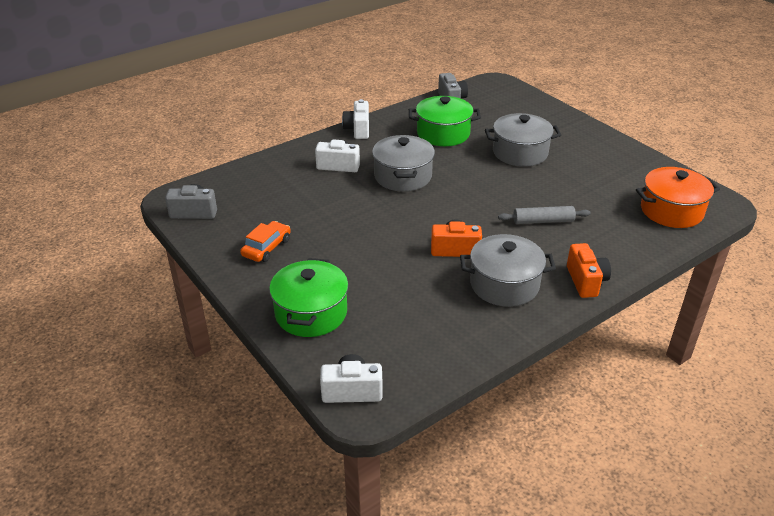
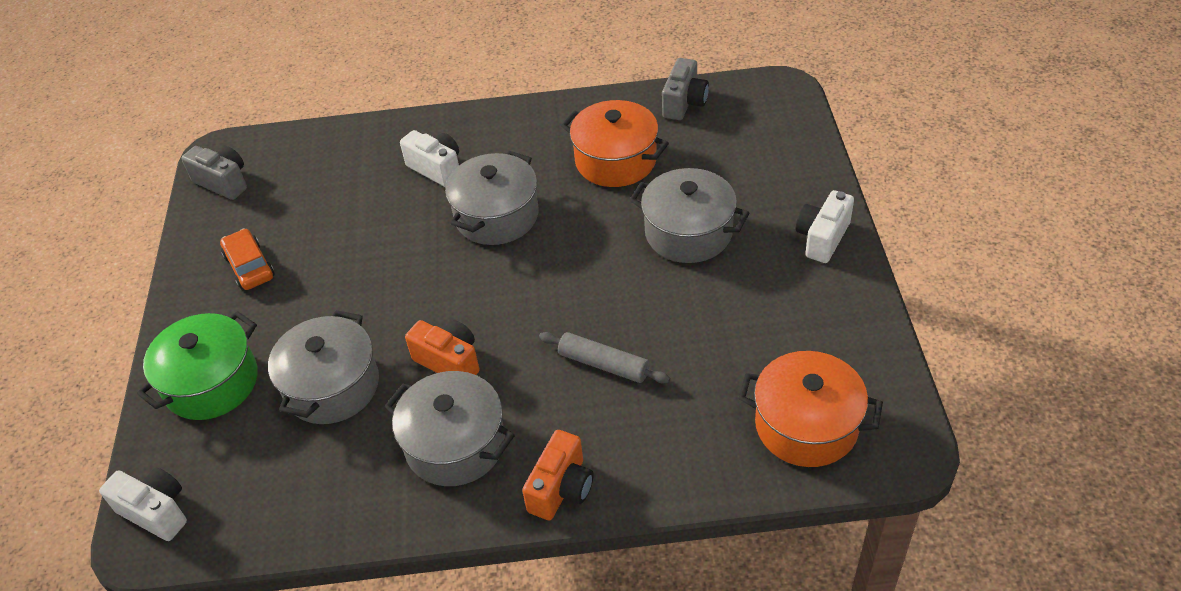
camera: 35 degrees right, 10 degrees up
orange car [240,221,291,262] -> orange car turned 90 degrees counterclockwise [220,229,275,290]
white camera [342,99,369,139] -> white camera moved to [796,190,854,263]
green pot [409,96,481,146] -> orange pot [561,100,669,187]
none -> grey pot [268,310,379,424]

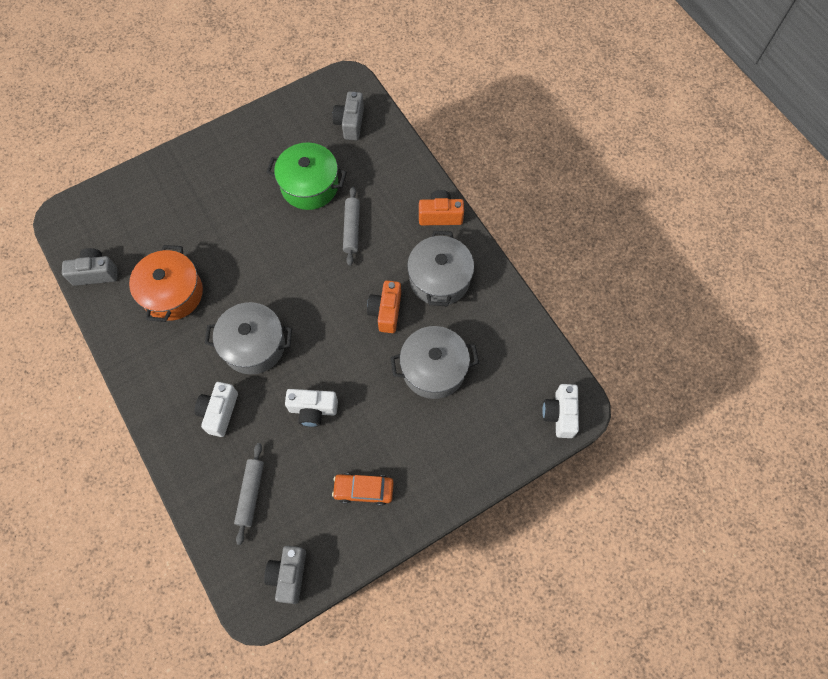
camera: 120 degrees left, 20 degrees up
green pot [137,311,258,420] -> green pot moved to [266,143,347,210]
orange car [220,229,275,290] -> orange car turned 60 degrees clockwise [332,473,394,506]
grey pot [630,168,749,263] -> none
orange pot [739,351,883,467] -> grey camera [332,92,364,140]
white camera [796,190,854,263] -> white camera moved to [285,389,338,427]
none -> grey rolling pin [234,443,264,545]

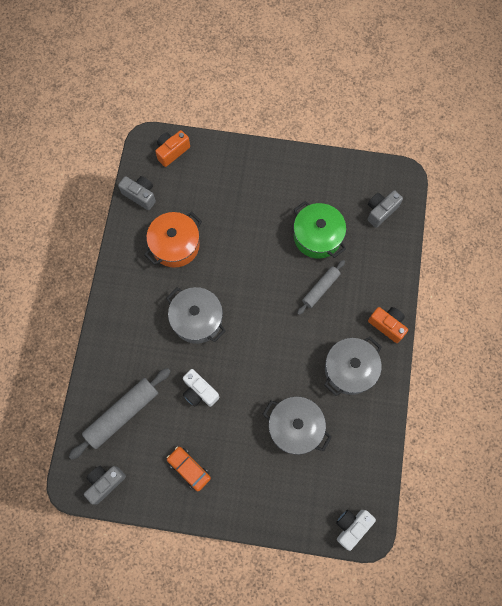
camera: 40 degrees right, 5 degrees up
white camera [194,382,238,437] -> none
grey rolling pin [234,443,264,545] -> grey rolling pin [69,368,171,460], size x1.65
orange camera [367,280,401,333] -> orange camera moved to [155,130,190,167]

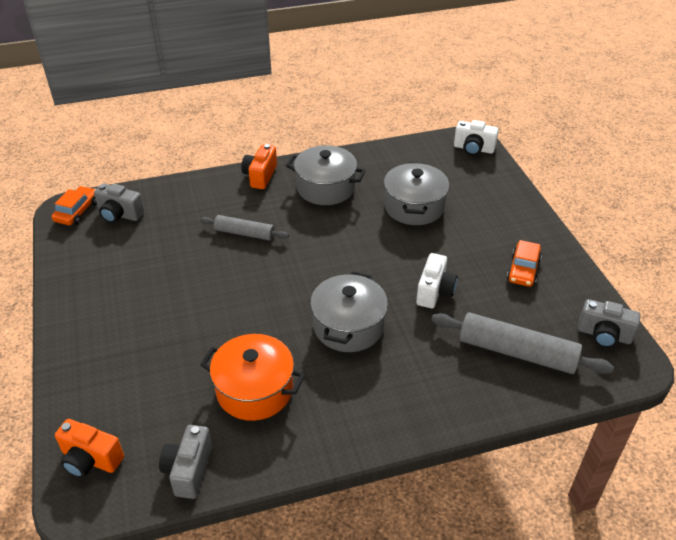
camera: 115 degrees left, 30 degrees down
green pot [294,201,346,259] -> none
none -> orange car [52,186,97,225]

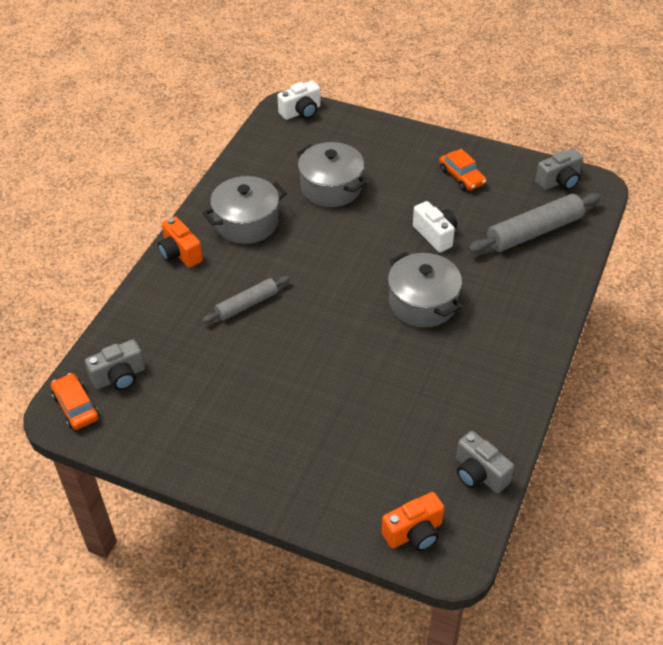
camera: 50 degrees left, 5 degrees up
orange pot [200,334,305,421] -> none

